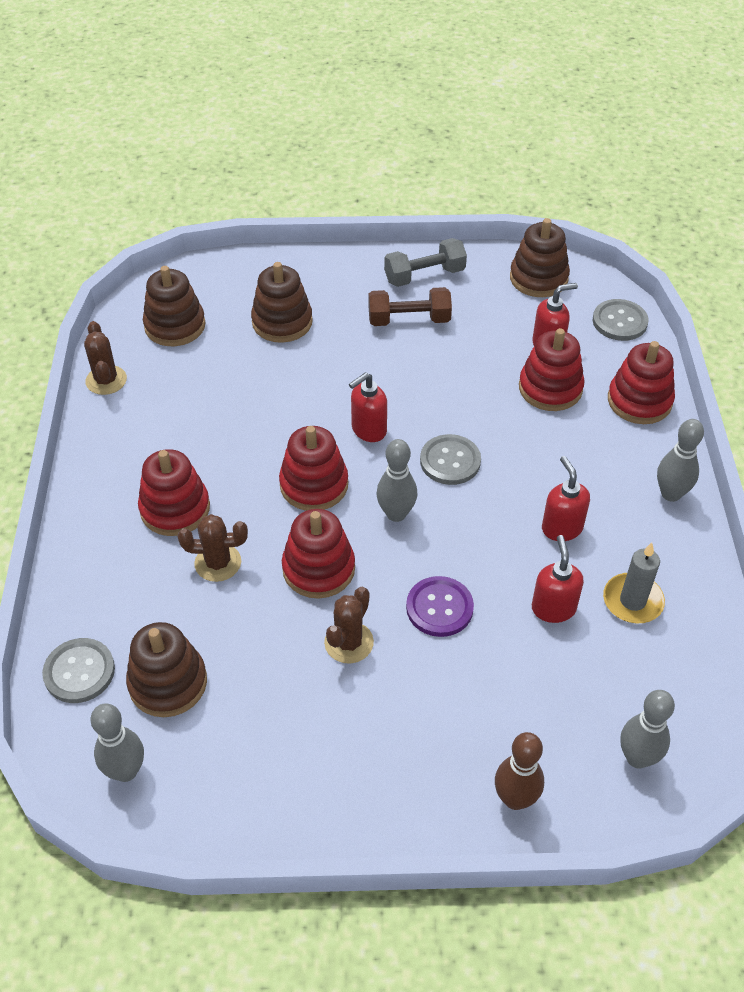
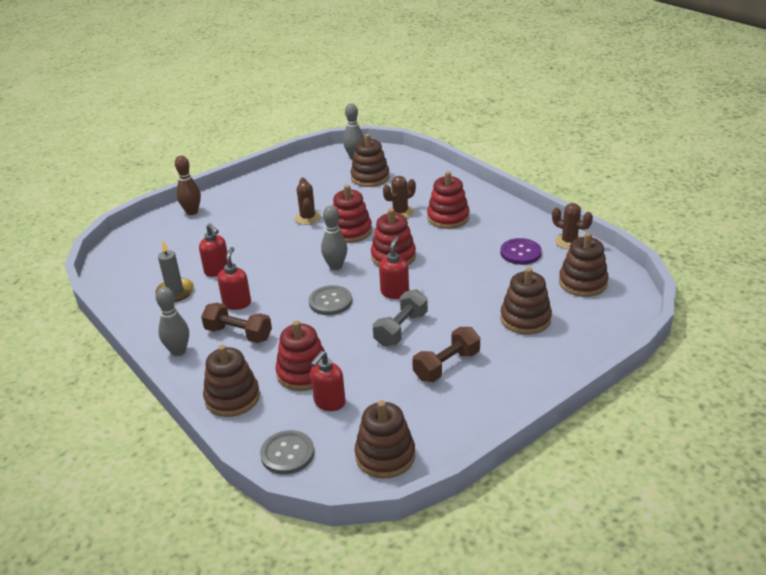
camera: 145 degrees right, 15 degrees down
grey button [42,638,115,703] -> none
grey dumbbell [384,238,467,287] -> grey dumbbell moved to [373,289,428,347]
purple button [406,576,474,637] -> purple button moved to [500,238,542,265]
red soap dispenser [542,456,590,541] -> red soap dispenser turned 120 degrees counterclockwise [217,247,251,310]
red stacking toy [608,341,675,424] -> brown stacking toy [203,345,260,417]
grey bowling pin [620,690,675,768] -> none
none -> brown dumbbell [201,303,272,343]

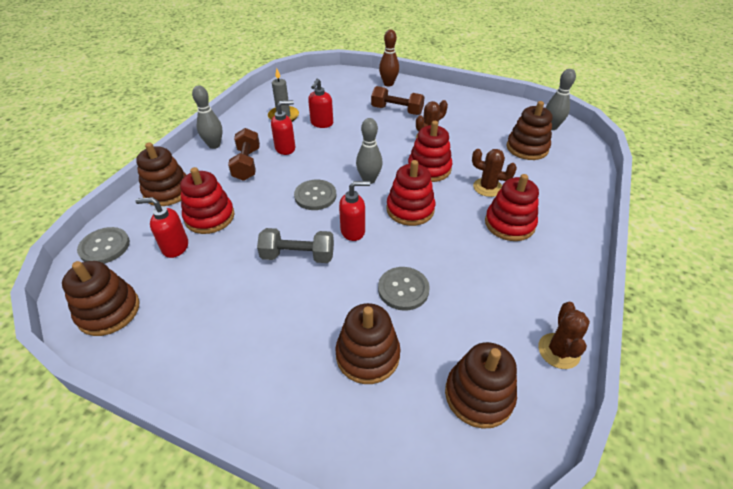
camera: 60 degrees right, 10 degrees up
brown dumbbell [412,327,480,382] -> brown dumbbell moved to [371,86,425,115]
purple button [500,238,542,265] -> none
none -> grey button [378,267,430,311]

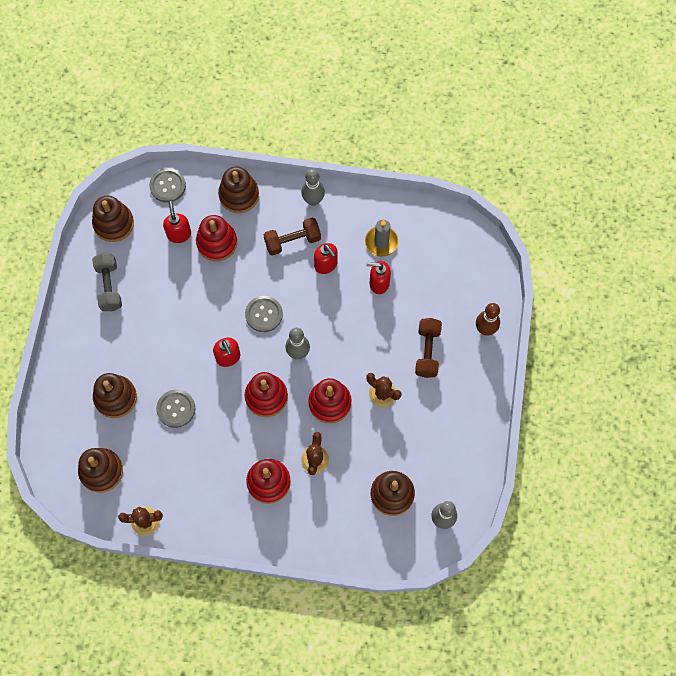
camera: 75 degrees right, 25 degrees up
grey dumbbell [257,228,334,263] -> grey dumbbell moved to [92,253,122,311]

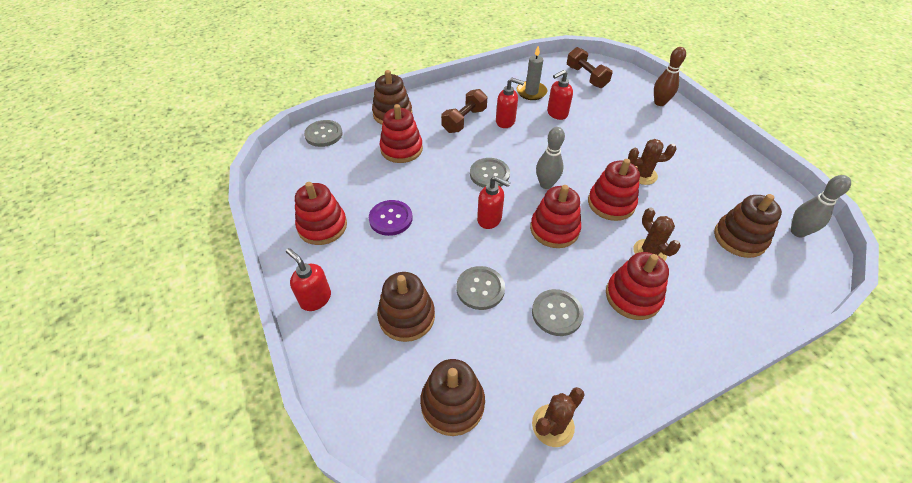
camera: 35 degrees left, 20 degrees down
brown stacking toy [92,196,134,242] -> none
grey dumbbell [92,253,122,311] -> red stacking toy [295,182,347,245]
red soap dispenser [163,201,191,243] -> red soap dispenser moved to [286,248,331,311]
grey bowling pin [301,169,325,206] -> none
brown dumbbell [415,318,442,378] -> brown dumbbell moved to [567,47,612,88]
none -> purple button [369,200,413,236]
none -> grey button [532,289,584,336]

